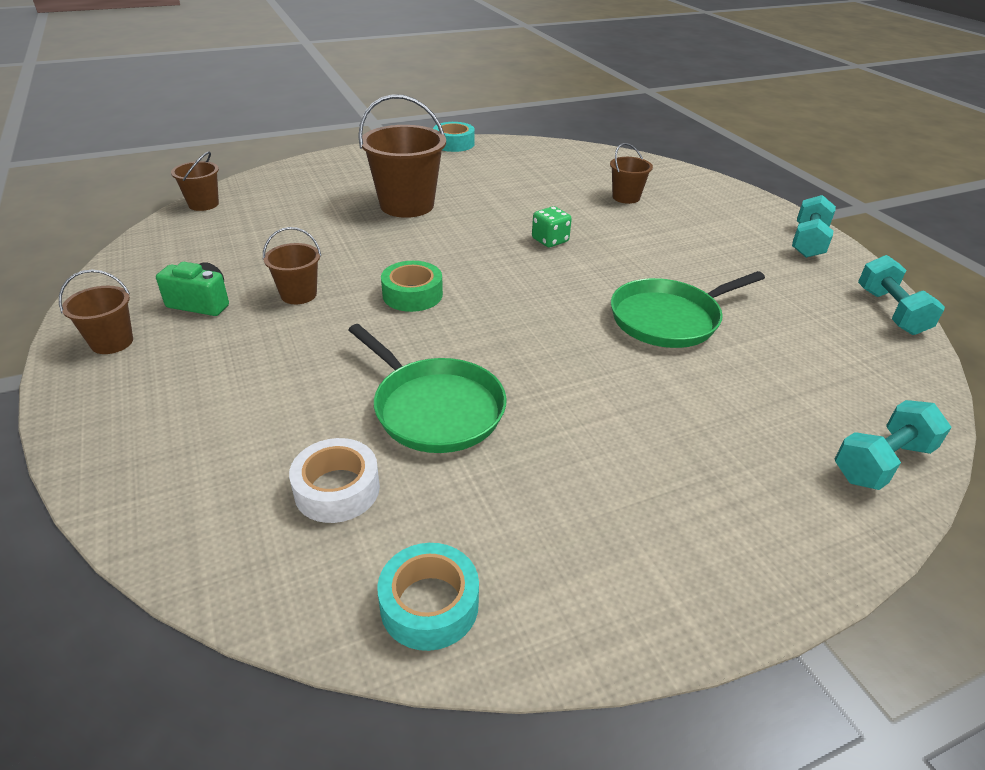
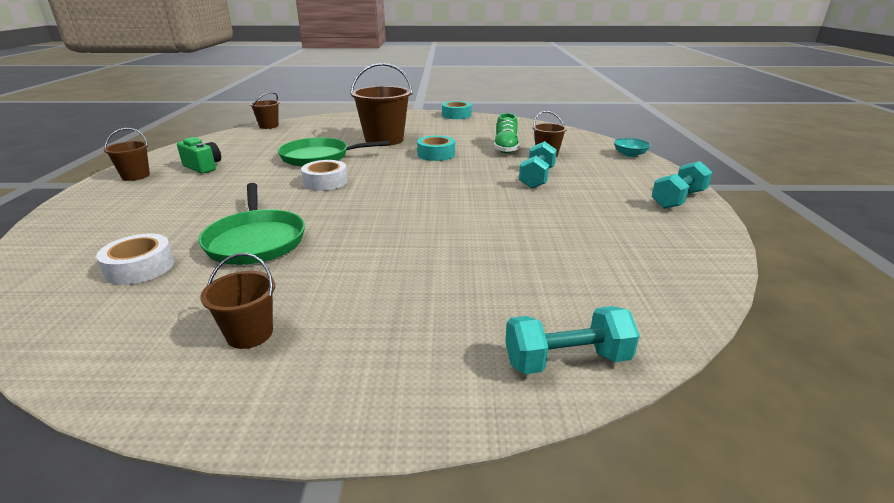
camera: 25 degrees right, 10 degrees down
brown bucket [263,227,321,304] -> brown bucket moved to [200,253,275,349]
turquoise tape [377,543,479,651] -> turquoise tape moved to [417,136,455,161]
green tape [381,261,443,312] -> white tape [301,160,348,191]
green dice [532,206,572,247] -> none
green pan [611,271,765,348] -> green pan moved to [278,138,390,167]
turquoise dumbbell [858,255,945,335] -> turquoise dumbbell moved to [519,141,557,189]
none -> green shoe [494,113,520,153]
none -> turquoise bowl [614,138,651,157]

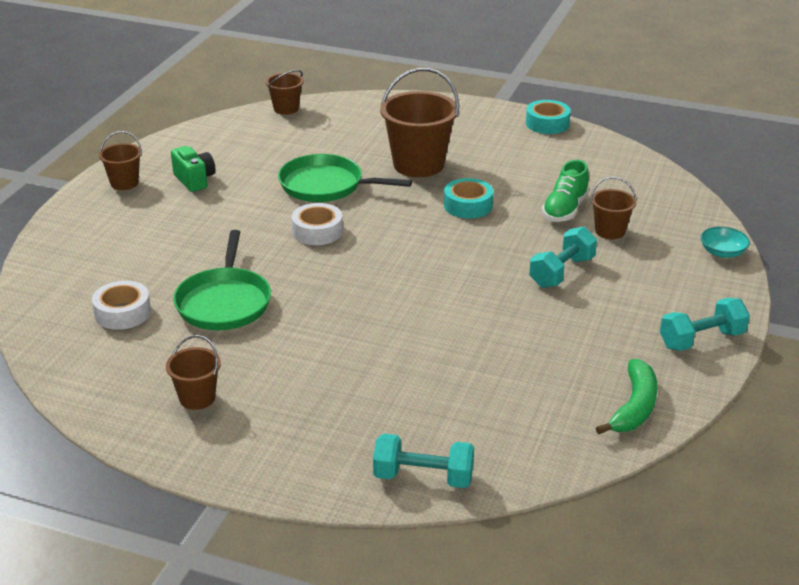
camera: 20 degrees right, 5 degrees up
none -> green banana [596,359,658,434]

